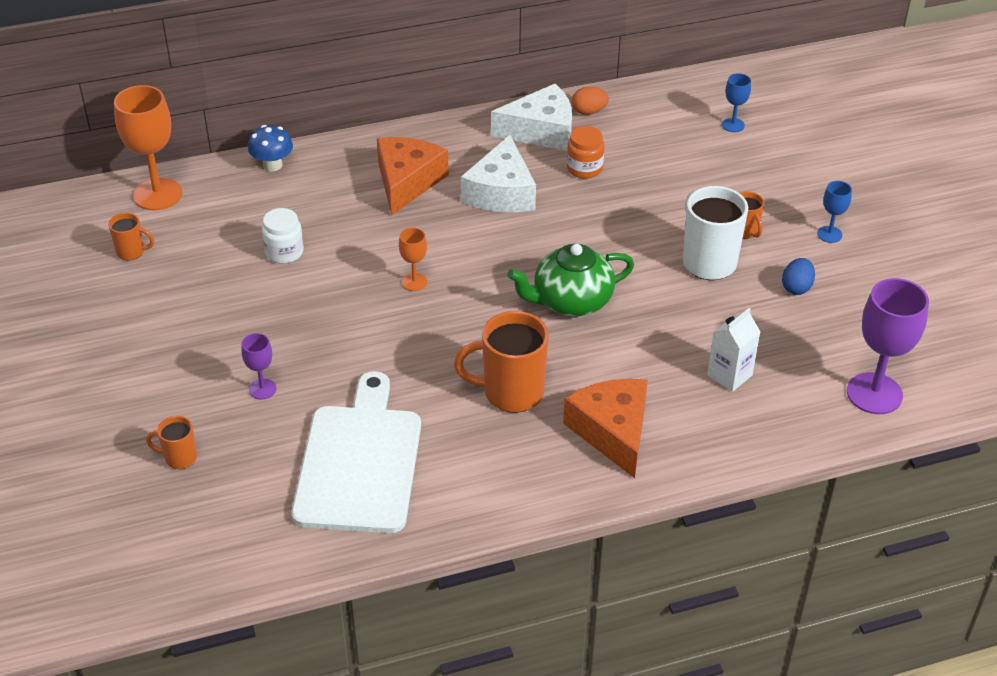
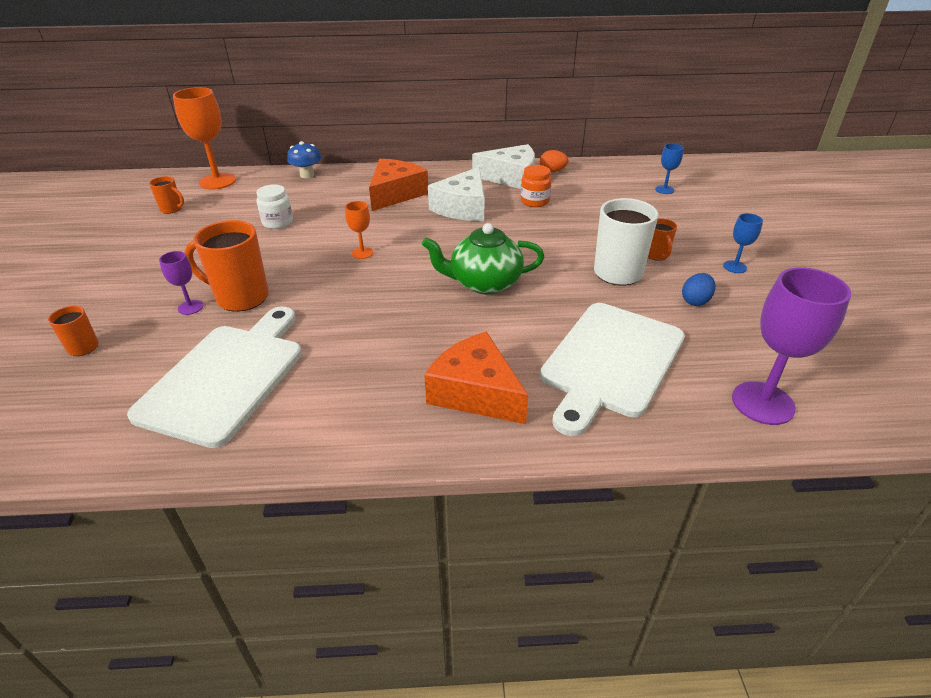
camera: 15 degrees right, 5 degrees down
orange mug [454,311,549,413] -> orange mug moved to [184,220,269,312]
orange cheese [563,379,648,478] -> orange cheese turned 45 degrees counterclockwise [424,332,528,424]
white carton [707,308,760,392] -> white cutting board [540,303,685,436]

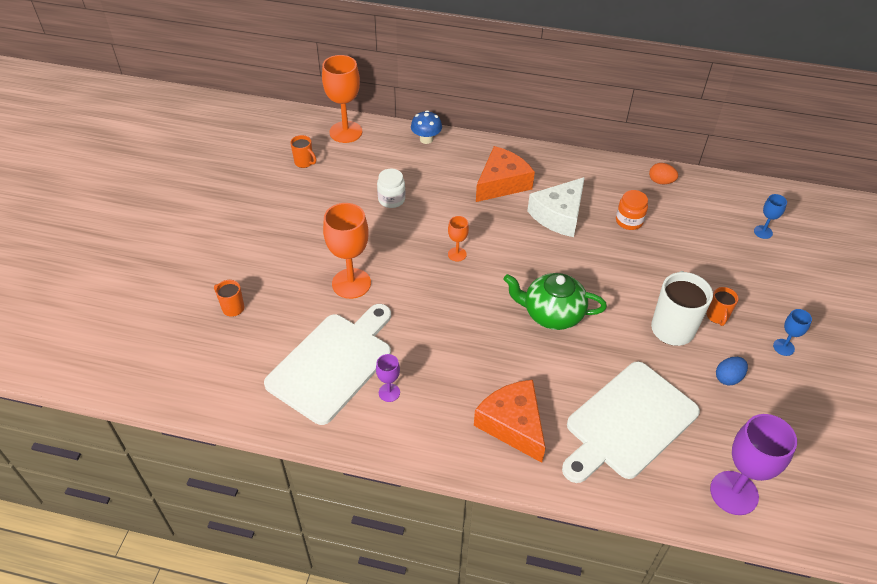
camera: 15 degrees right, 10 degrees up
purple goblet [159,251,203,315] -> purple goblet moved to [376,354,400,402]
orange mug [184,220,269,312] -> orange goblet [323,203,371,299]
white cheese [472,144,535,189] -> none

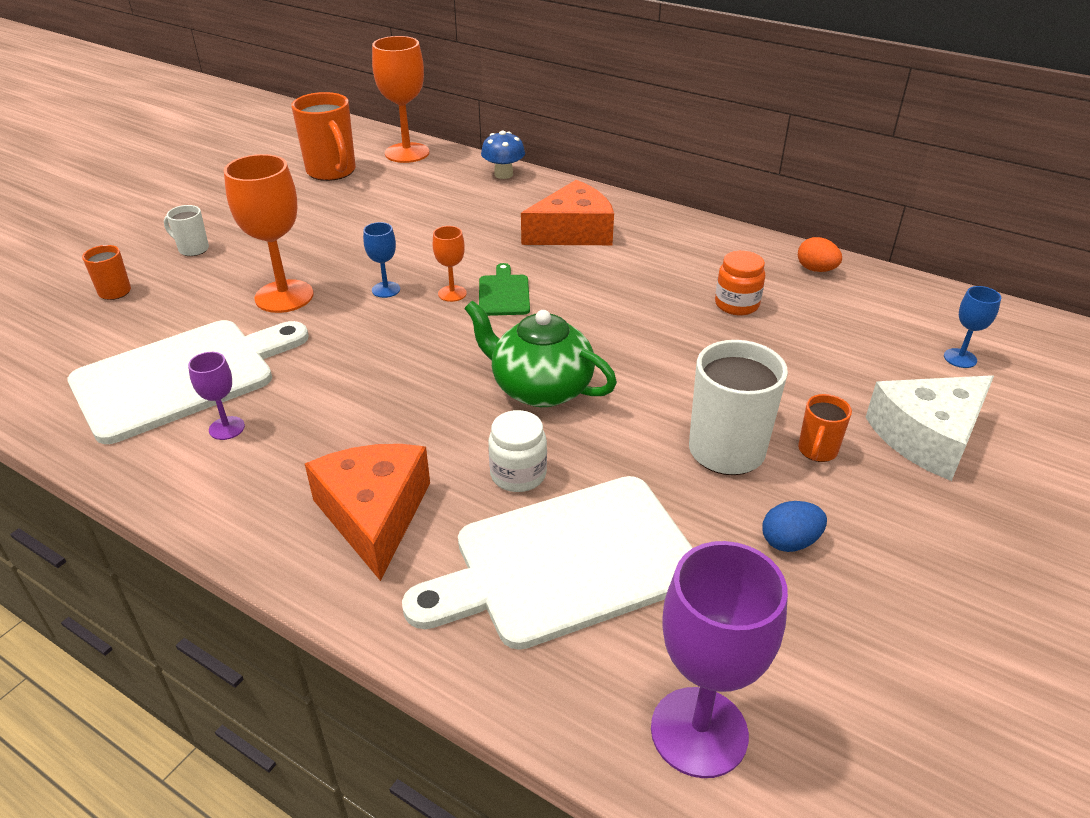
camera: 20 degrees right, 10 degrees down
orange mug [290,135,316,168] -> orange mug [291,92,356,181], size x1.95
white jar [377,169,405,208] -> white jar moved to [488,410,547,492]
white cheese [527,177,585,237] -> white cheese moved to [865,375,994,481]
blue goblet [773,309,812,356] -> blue goblet moved to [363,222,400,298]
none -> white mug [164,205,209,256]
none -> green cutting board [479,263,530,316]

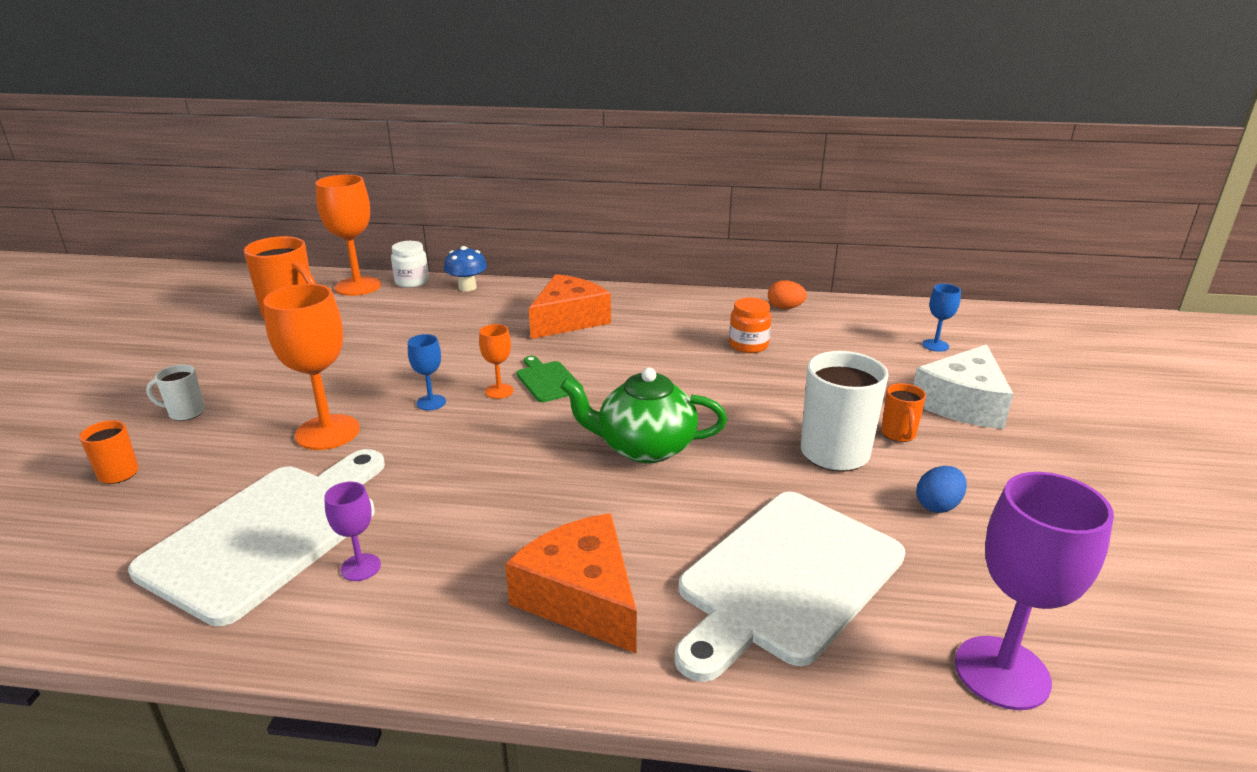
camera: 25 degrees left, 10 degrees down
white jar [488,410,547,492] -> white jar moved to [391,241,429,288]

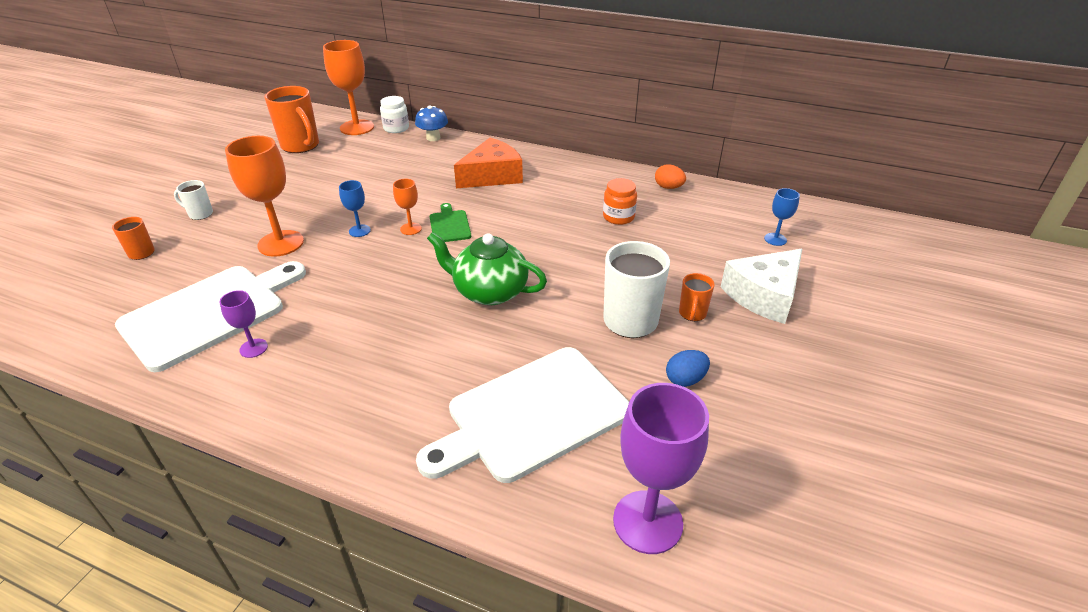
camera: 15 degrees right, 10 degrees up
orange cheese [505,513,637,653] -> none

